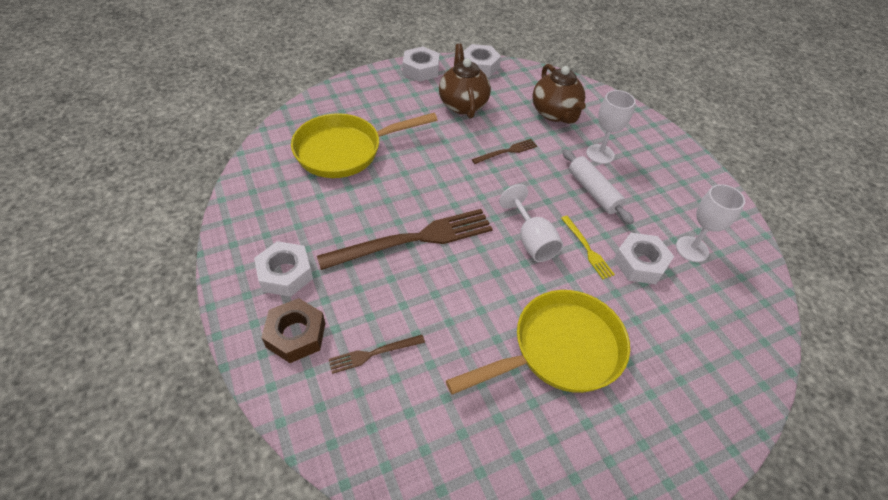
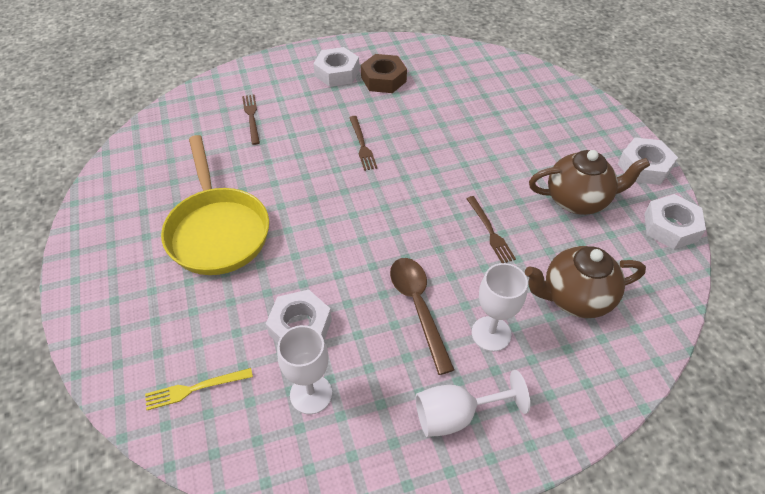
camera: 100 degrees right, 0 degrees up
brown nut [261,298,325,363] -> brown nut moved to [361,54,407,93]
yellow pan [291,113,437,178] -> none
brown fork [317,209,493,270] -> brown fork [349,116,377,171], size x0.47
white goblet [499,184,563,262] -> white goblet moved to [416,370,530,437]
yellow fork [561,216,615,279] -> yellow fork moved to [145,368,253,410]
white rolling pin [562,149,634,224] -> brown spoon [390,258,454,375]

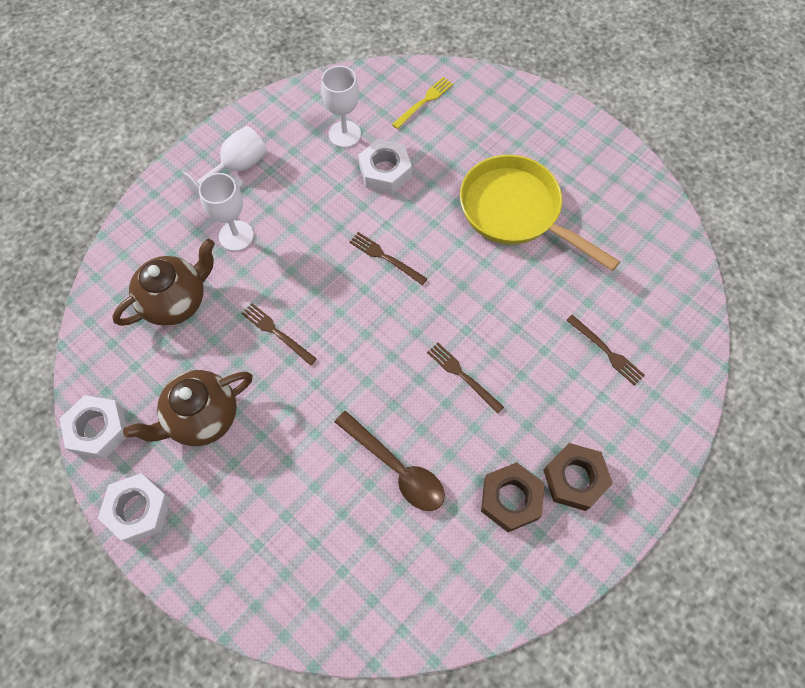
camera: 150 degrees right, 15 degrees up
white nut [313,47,359,87] -> brown nut [543,443,613,511]
brown spoon [390,258,454,375] -> brown spoon moved to [335,411,445,511]
none -> brown fork [349,232,428,285]

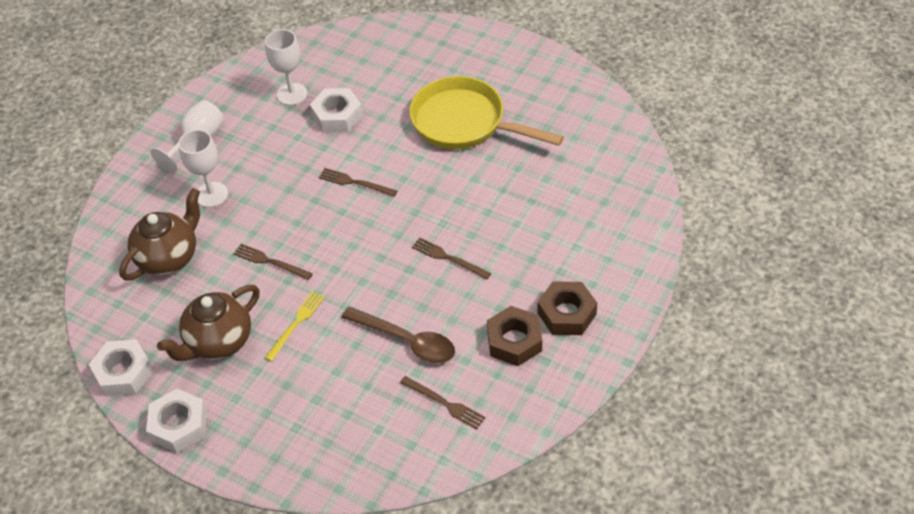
camera: 10 degrees left, 15 degrees down
yellow fork [392,77,453,129] -> yellow fork moved to [265,291,325,362]
brown fork [566,315,645,386] -> brown fork moved to [400,376,486,429]

